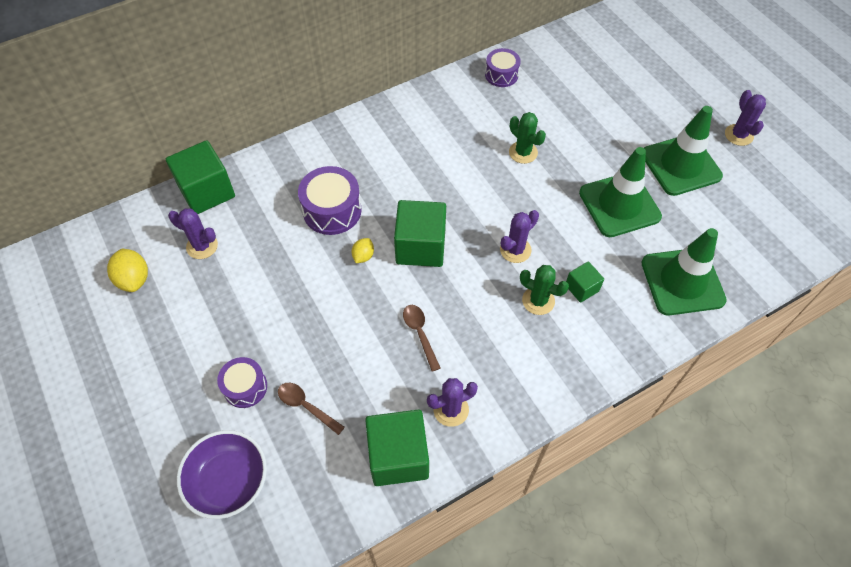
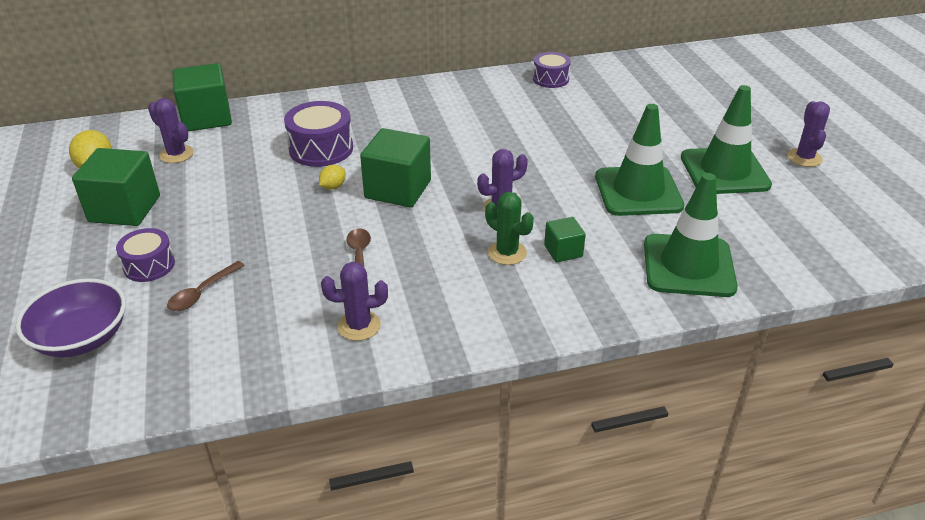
camera: 15 degrees right, 20 degrees down
brown spoon [278,383,345,435] -> brown spoon turned 105 degrees counterclockwise [167,261,245,311]
green cube [365,410,429,486] -> green cube moved to [72,148,160,226]
green cactus [509,112,546,164] -> none

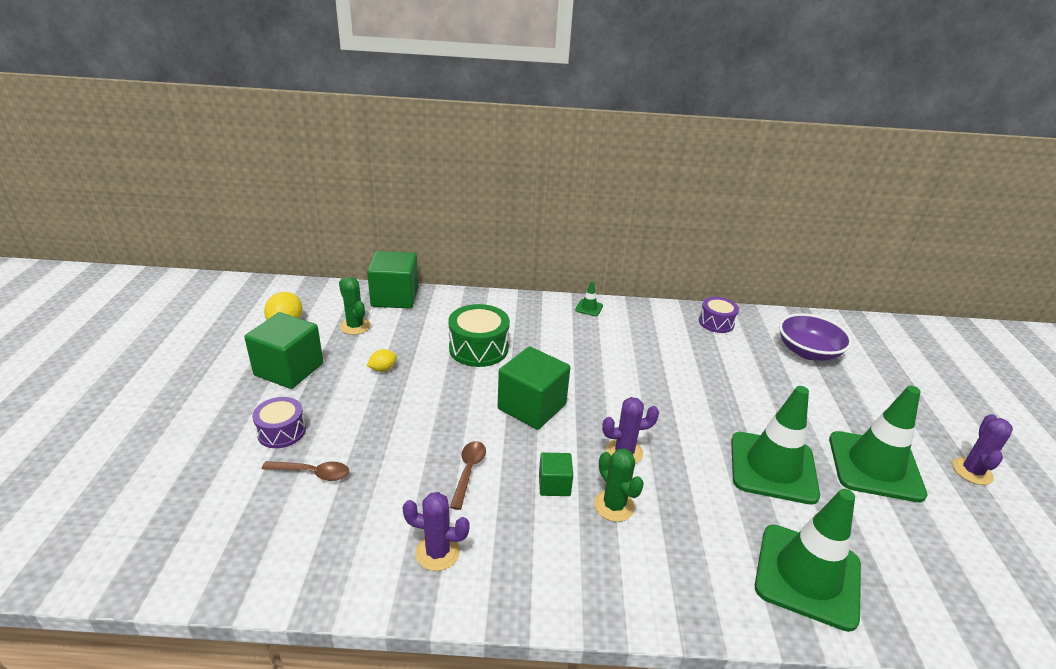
camera: 15 degrees right, 5 degrees down
purple bowl [16,278,126,357] -> purple bowl moved to [779,313,852,361]
purple cactus [148,98,194,163] -> green cactus [339,277,371,335]
brown spoon [167,261,245,311] -> brown spoon turned 135 degrees counterclockwise [262,461,349,481]
purple drum [284,101,353,167] -> green drum [448,304,510,367]
yellow lemon [319,165,346,190] -> yellow lemon moved to [367,349,397,372]
green cube [544,217,586,262] -> green cube moved to [539,452,573,496]
none -> green traffic cone [575,281,603,316]

